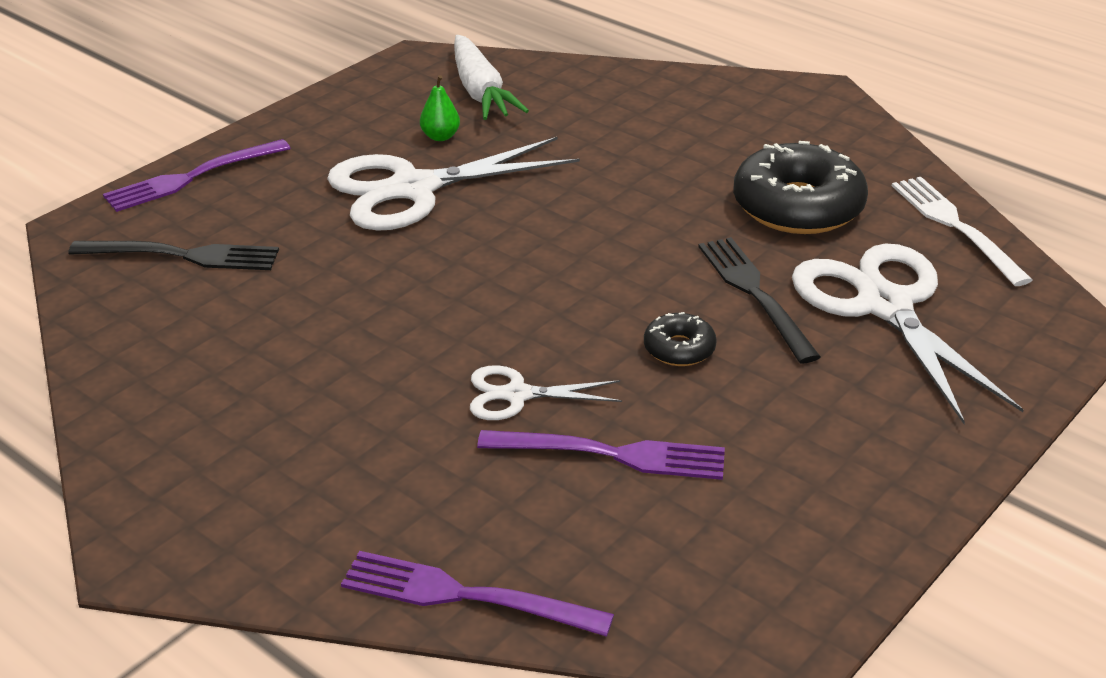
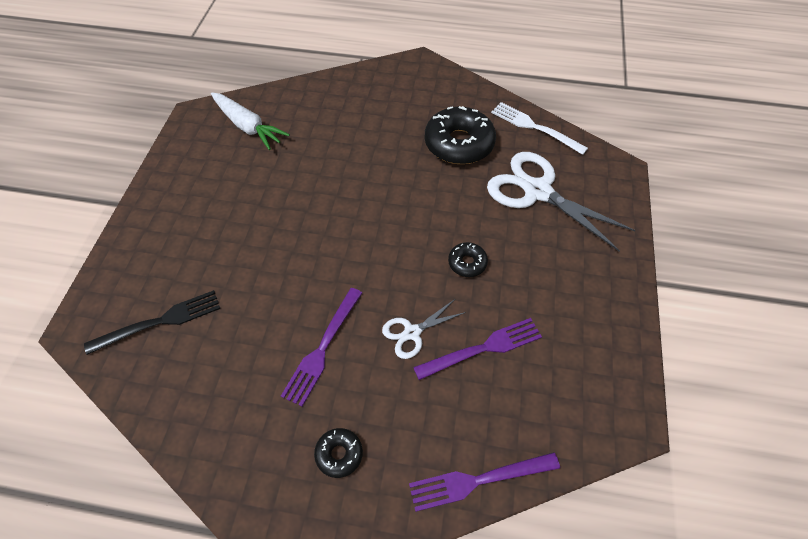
camera: 30 degrees left, 20 degrees up
purple fork [103,139,291,212] -> purple fork moved to [281,288,362,407]
white scissors [327,137,580,231] -> none
green pear [420,75,460,141] -> none
black fork [698,237,821,363] -> none
none -> black donut [314,428,363,478]

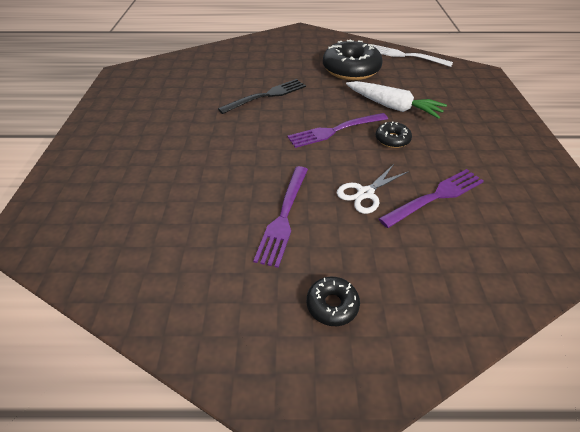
camera: 10 degrees left, 10 degrees down
black fork [84,290,220,355] -> black fork moved to [218,79,306,114]
white carrot [211,92,290,150] -> white carrot moved to [346,81,447,119]
purple fork [409,452,560,512] -> purple fork moved to [287,113,388,148]
white scissors [487,152,635,251] -> none

